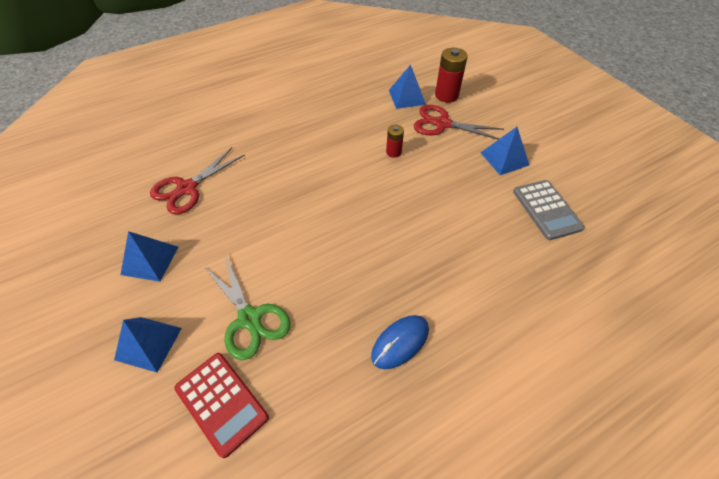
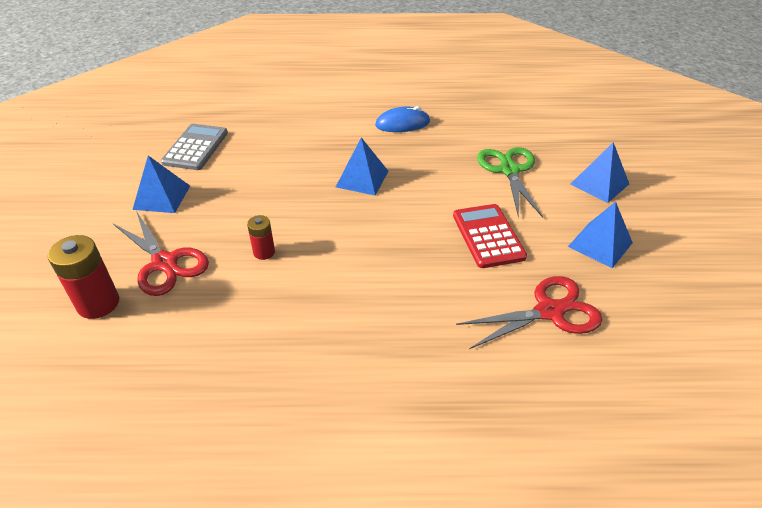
camera: 150 degrees left, 10 degrees down
red calculator [174,353,269,458] -> red calculator moved to [453,204,527,268]
blue pyramid [389,65,426,109] -> blue pyramid moved to [336,137,388,196]

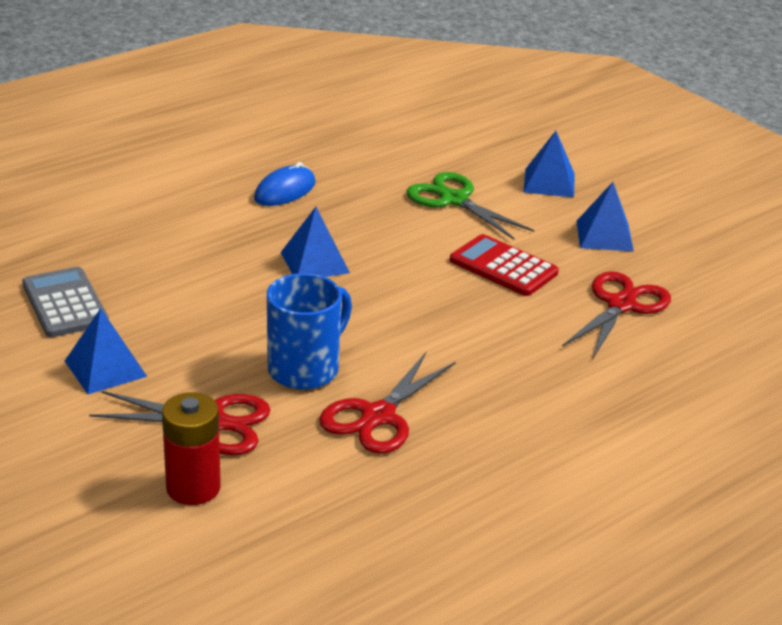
camera: 40 degrees left, 10 degrees down
red battery [247,215,275,260] -> blue mug [267,273,352,390]
none -> red scissors [319,352,456,454]

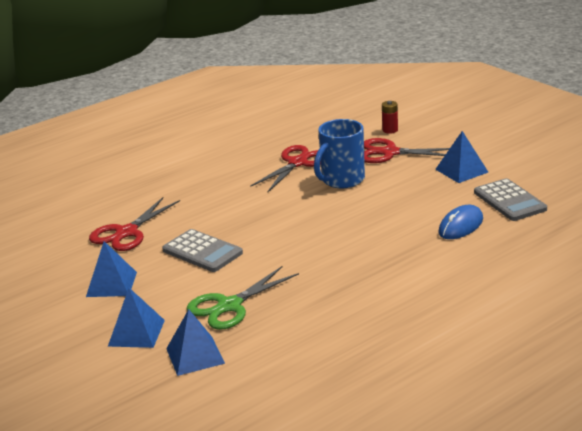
camera: 175 degrees left, 5 degrees down
red battery [162,392,221,505] -> red battery [382,101,398,134], size x0.58
blue mouse [254,162,316,206] -> blue mouse moved to [439,205,483,239]
blue pyramid [280,207,350,277] -> blue pyramid moved to [166,309,225,376]
green scissors [407,172,534,239] -> green scissors turned 90 degrees clockwise [186,266,299,330]
red calculator [450,234,559,296] -> grey calculator [162,229,243,272]

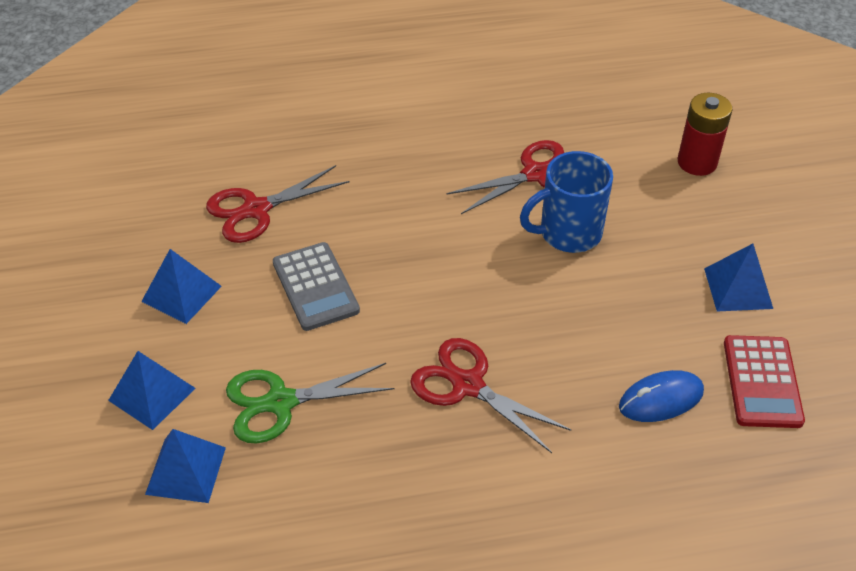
camera: 25 degrees right, 20 degrees up
red scissors [364,138,450,163] -> red scissors moved to [410,338,571,453]
red battery [382,101,398,134] -> red battery [678,93,732,176], size x1.73
grey calculator [474,178,547,221] -> red calculator [724,335,805,428]

